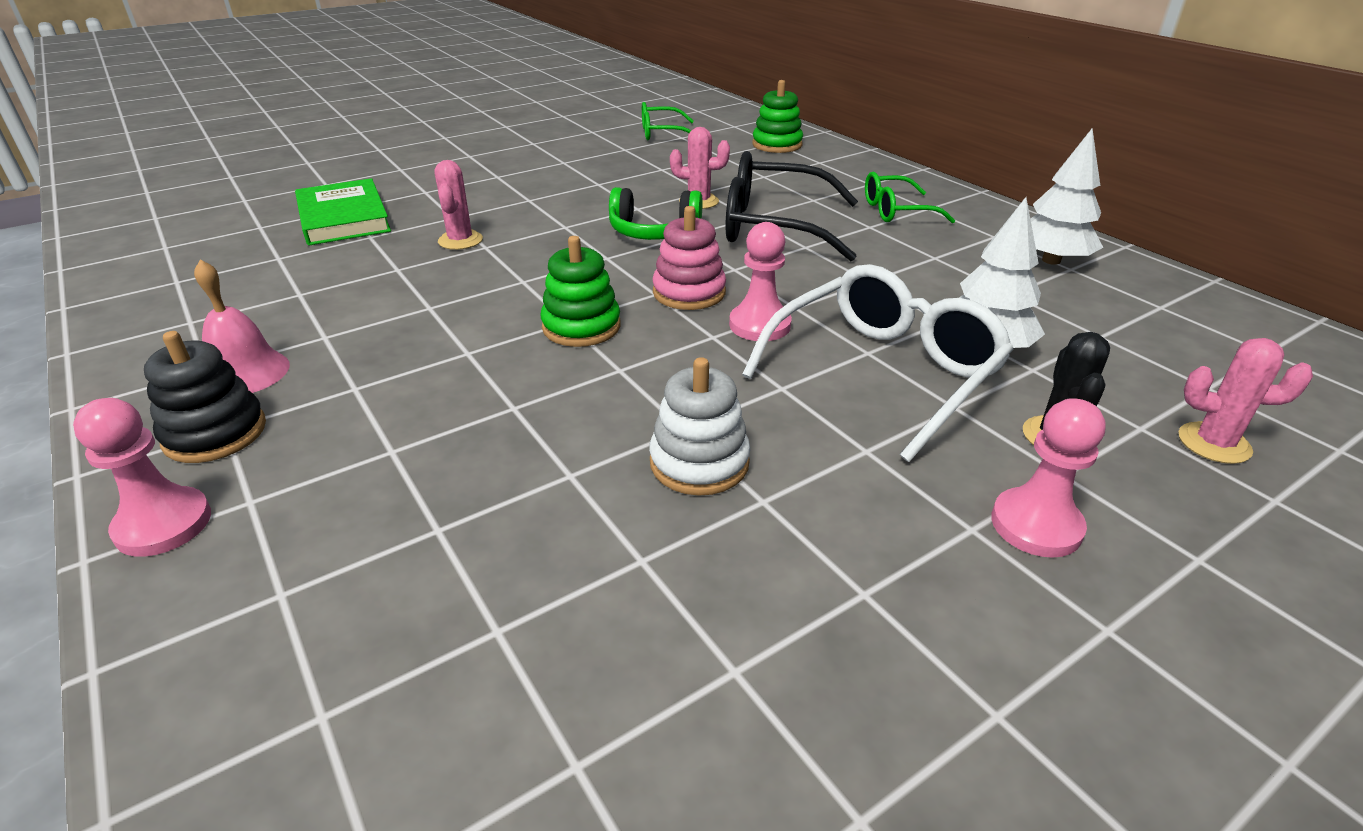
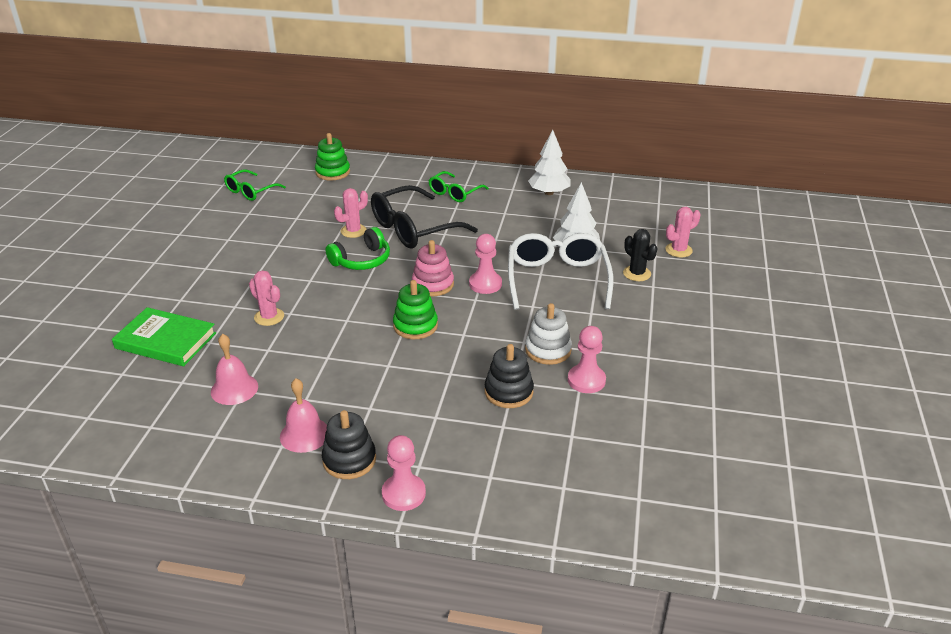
camera: 45 degrees left, 0 degrees up
pink pawn [991,398,1106,558] -> pink pawn moved to [568,326,606,393]
none -> pink bell [211,334,258,405]
none -> black stacking toy [485,344,534,408]

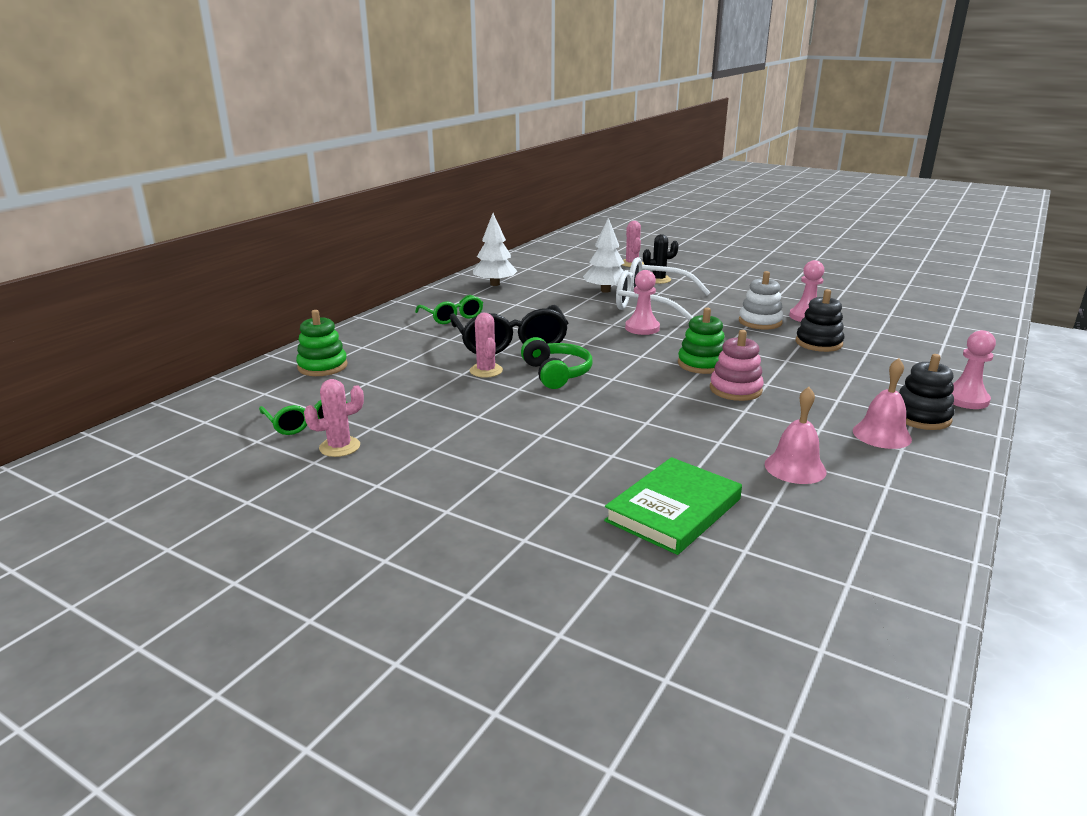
camera: 70 degrees left, 10 degrees down
pink cactus [249,270,284,326] -> pink cactus moved to [304,379,364,457]
pink stacking toy [412,240,454,296] -> pink stacking toy moved to [710,330,764,401]

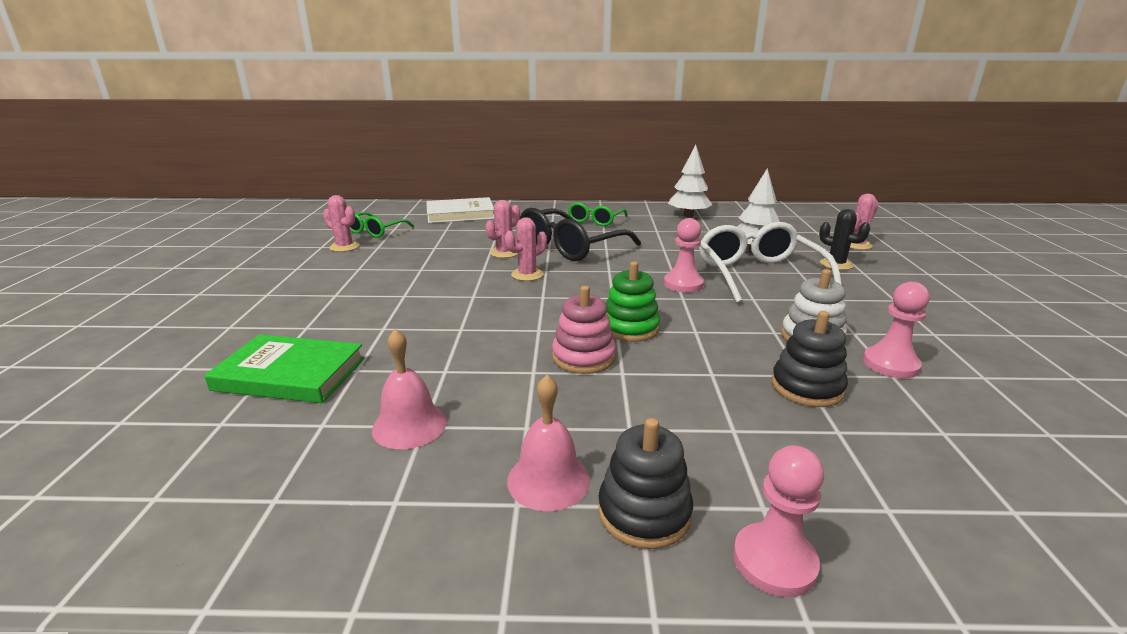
camera: 60 degrees right, 0 degrees up
green stacking toy [296,310,348,376] -> white book [426,197,494,223]
green headphones [521,337,593,389] -> pink cactus [505,217,547,281]

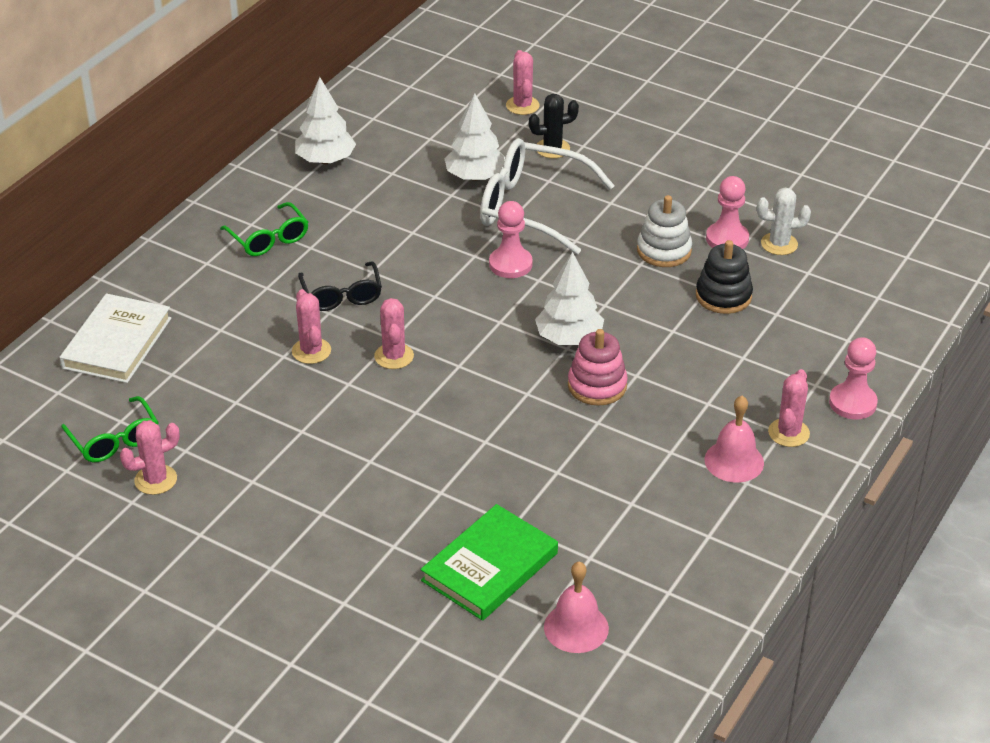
camera: 60 degrees left, 15 degrees up
pink bell [372,329,447,449] -> pink bell moved to [544,562,609,653]
black glasses [520,208,641,261] -> black glasses [298,262,382,311], size x0.58
black stacking toy [598,418,693,549] -> pink cactus [768,369,810,447]
green stacking toy [606,261,660,342] -> white tree [535,252,604,345]
none -> white cactus [757,188,811,255]

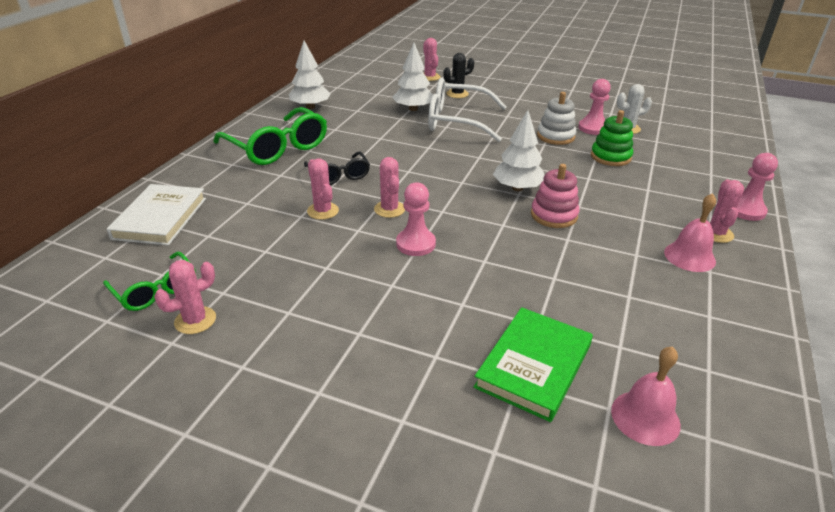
camera: 10 degrees left, 5 degrees down
green glasses [220,202,308,256] -> green glasses [214,107,327,165], size x1.74
pink pawn [489,201,533,278] -> pink pawn moved to [396,182,436,256]
black stacking toy [696,240,753,314] -> green stacking toy [591,110,633,166]

